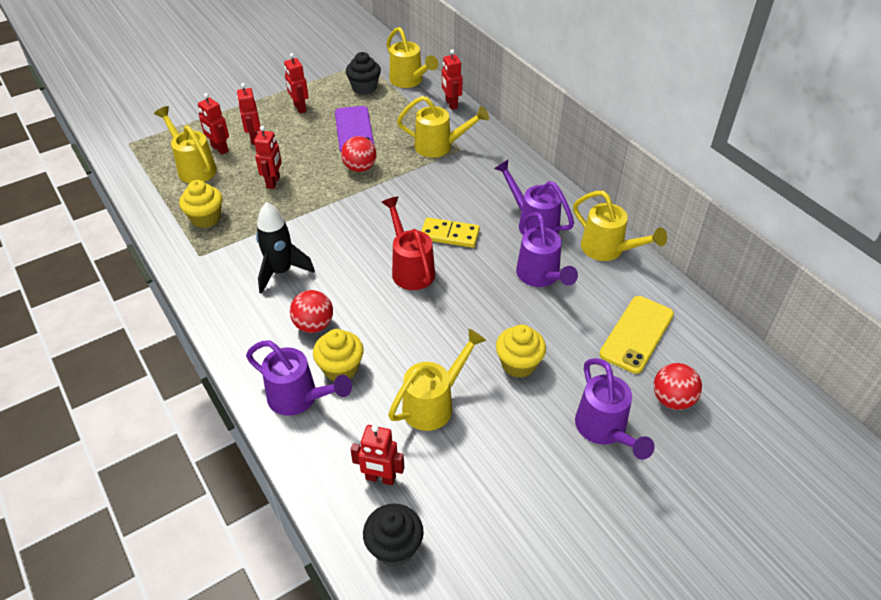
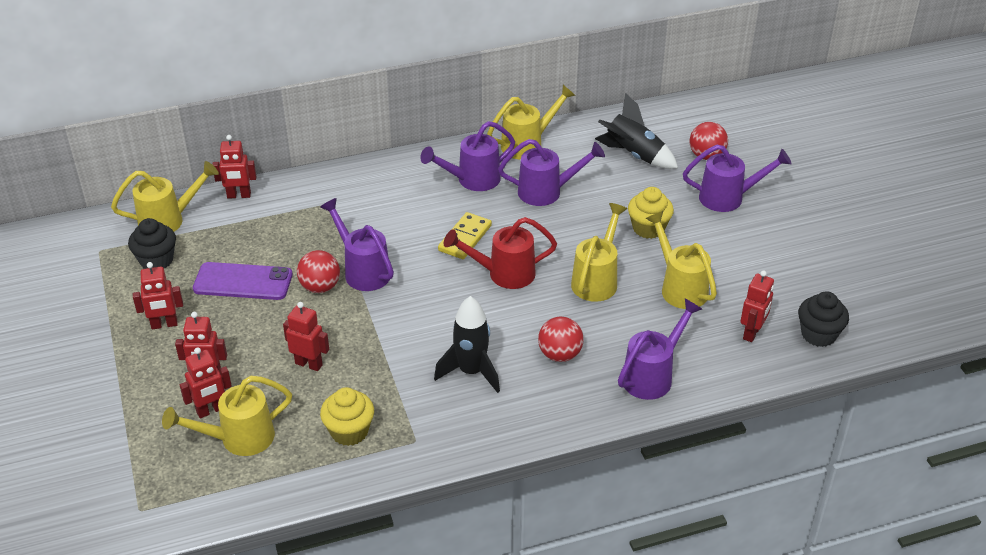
camera: 75 degrees left, 5 degrees down
yellow cupcake [313,329,364,382] -> none
yellow watering can [397,96,489,158] -> yellow watering can moved to [571,203,627,302]
yellow phone [599,296,674,374] -> black rocket [595,93,678,169]
none -> purple watering can [320,198,394,291]

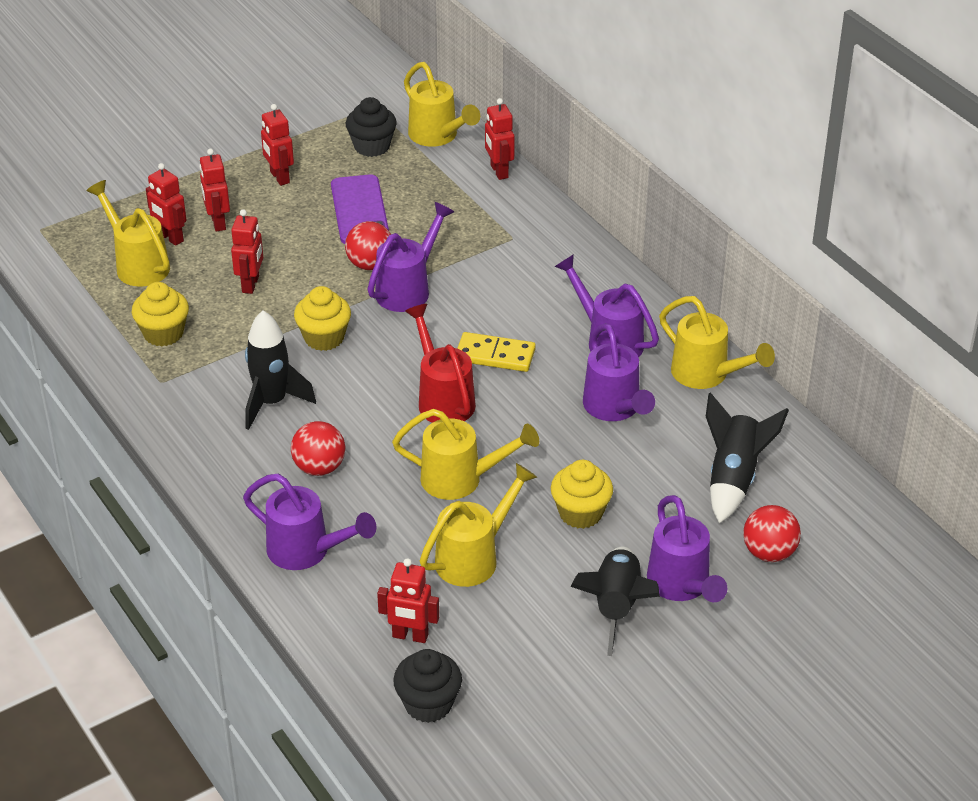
camera: 75 degrees right, 0 degrees up
none -> yellow cupcake [294,286,351,351]
none -> black rocket [570,547,660,656]

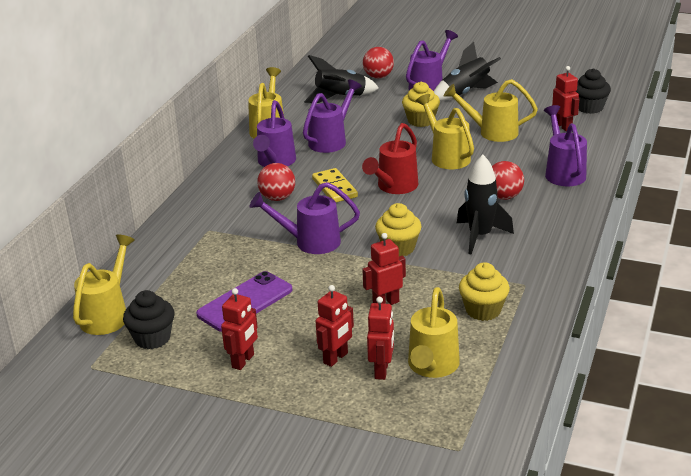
camera: 125 degrees left, 10 degrees down
red ball [345,221,391,270] -> red ball moved to [257,163,295,201]
red robot [485,98,515,180] -> none

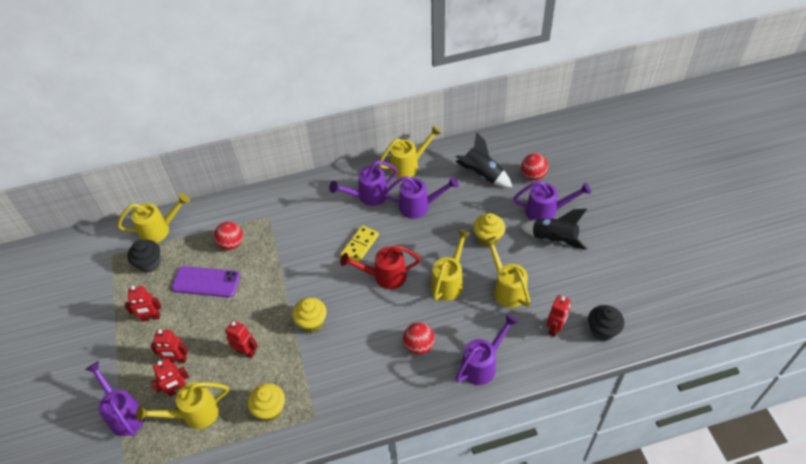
camera: 55 degrees right, 20 degrees up
purple watering can [249,182,360,254] -> purple watering can moved to [85,361,145,437]
red ball [257,163,295,201] -> red ball moved to [214,222,243,250]
black rocket [457,155,514,255] -> none

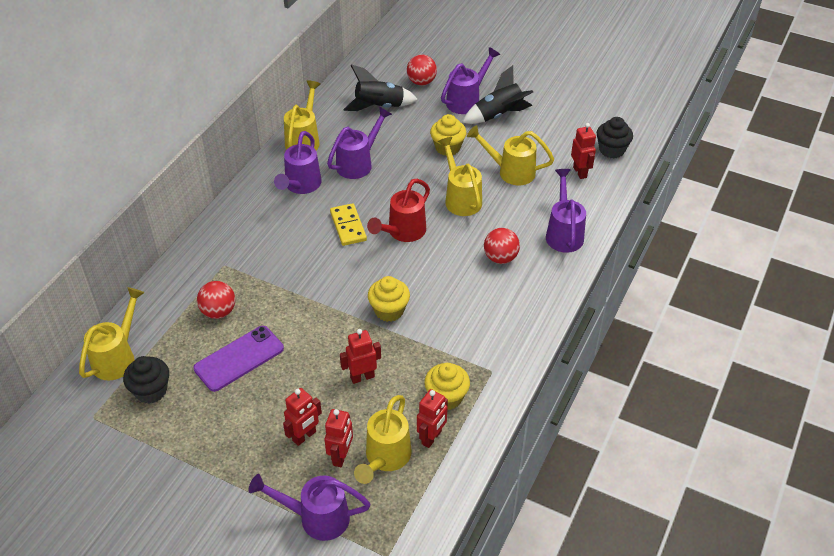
camera: 50 degrees left, 5 degrees down
red robot [125,286,161,322] -> red robot moved to [417,389,448,448]

